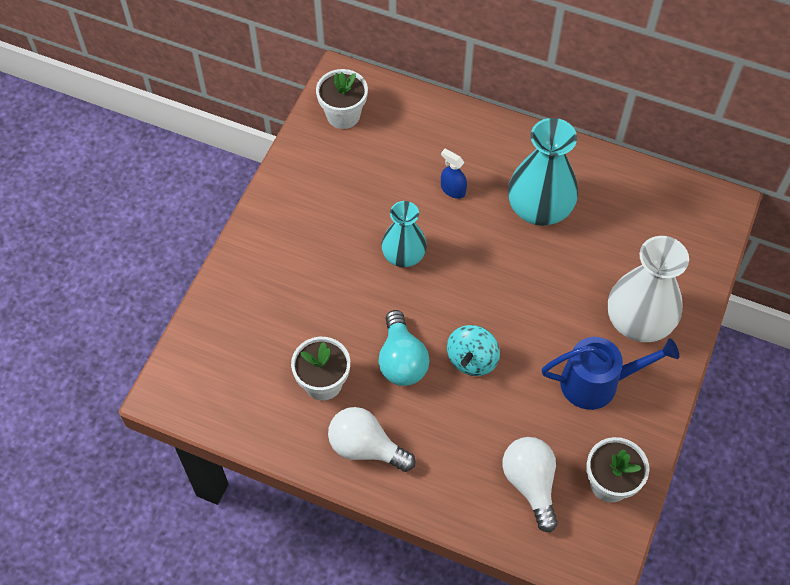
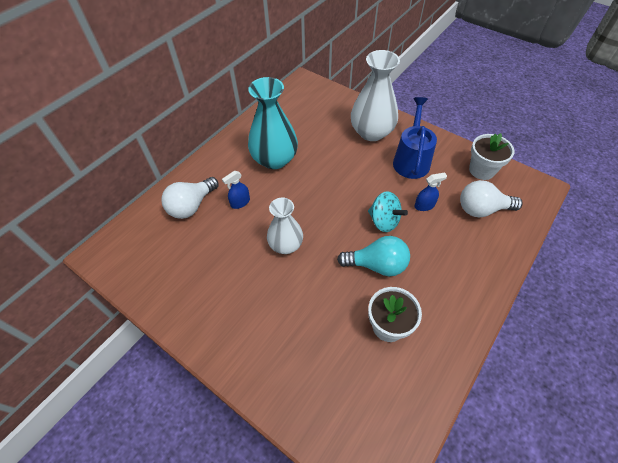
camera: 75 degrees left, 5 degrees down
white flower pot [316,69,368,129] -> none
white light bulb [328,407,416,472] -> white light bulb moved to [162,177,219,219]
turquoise vase [381,201,427,267] -> white vase [267,198,303,254]
none -> blue spray bottle [414,173,447,211]

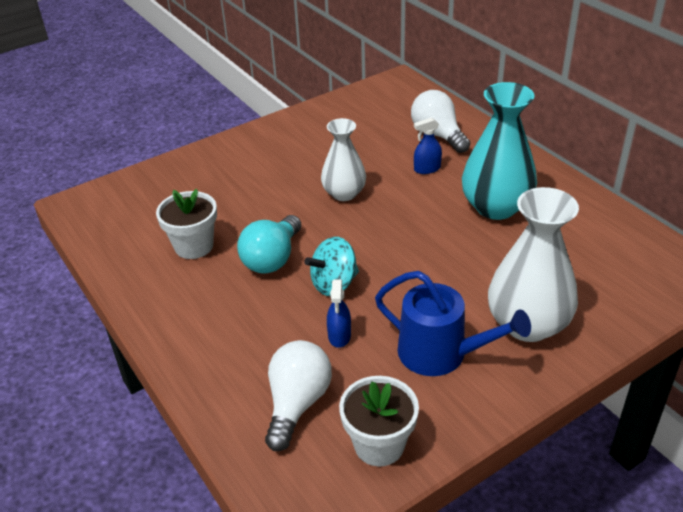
camera: 110 degrees right, 15 degrees down
blue spray bottle [222,171,250,209] -> blue spray bottle turned 90 degrees counterclockwise [414,117,442,174]

